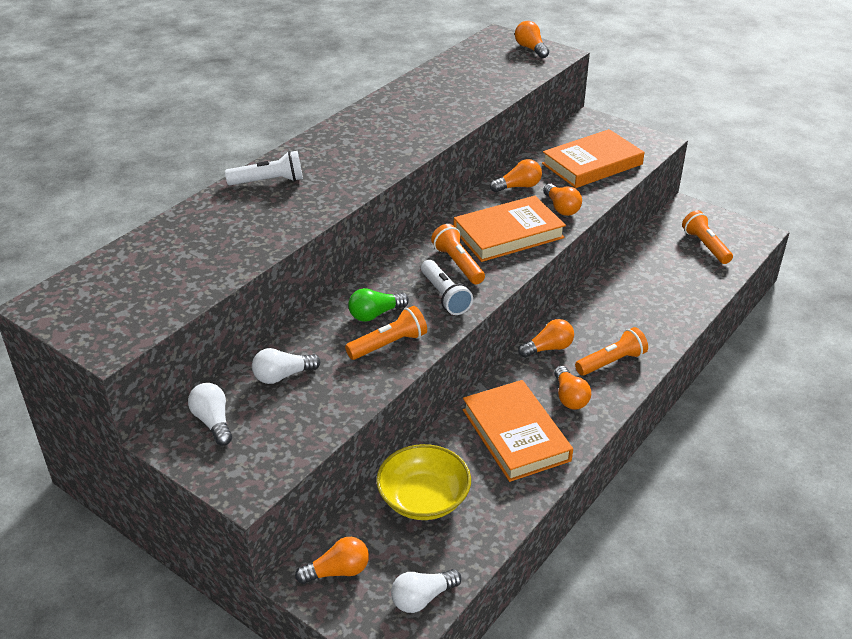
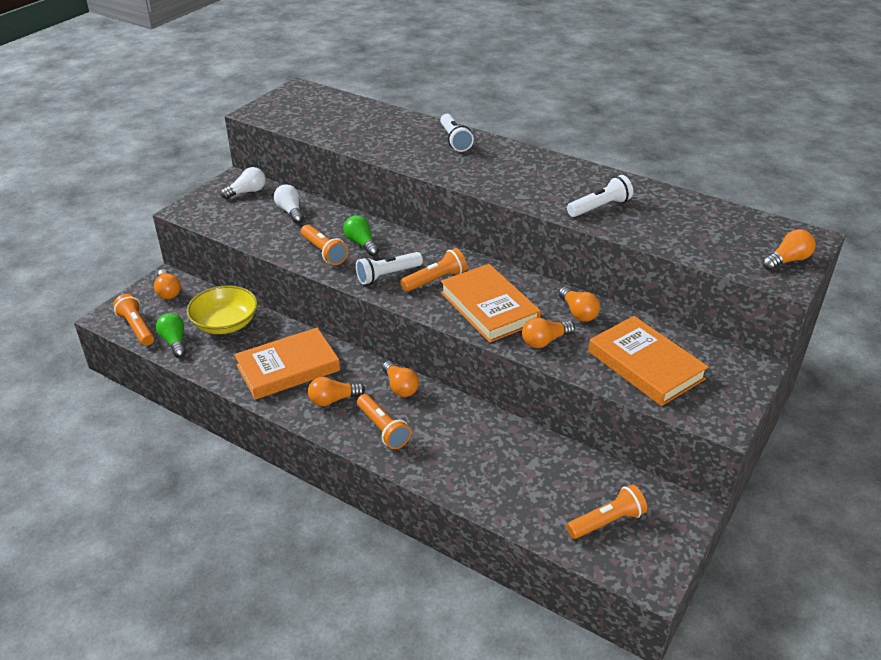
camera: 85 degrees right, 0 degrees up
white light bulb [391,569,461,613] -> orange flashlight [113,294,154,346]
none -> green light bulb [156,313,186,358]
none -> white flashlight [567,175,633,217]

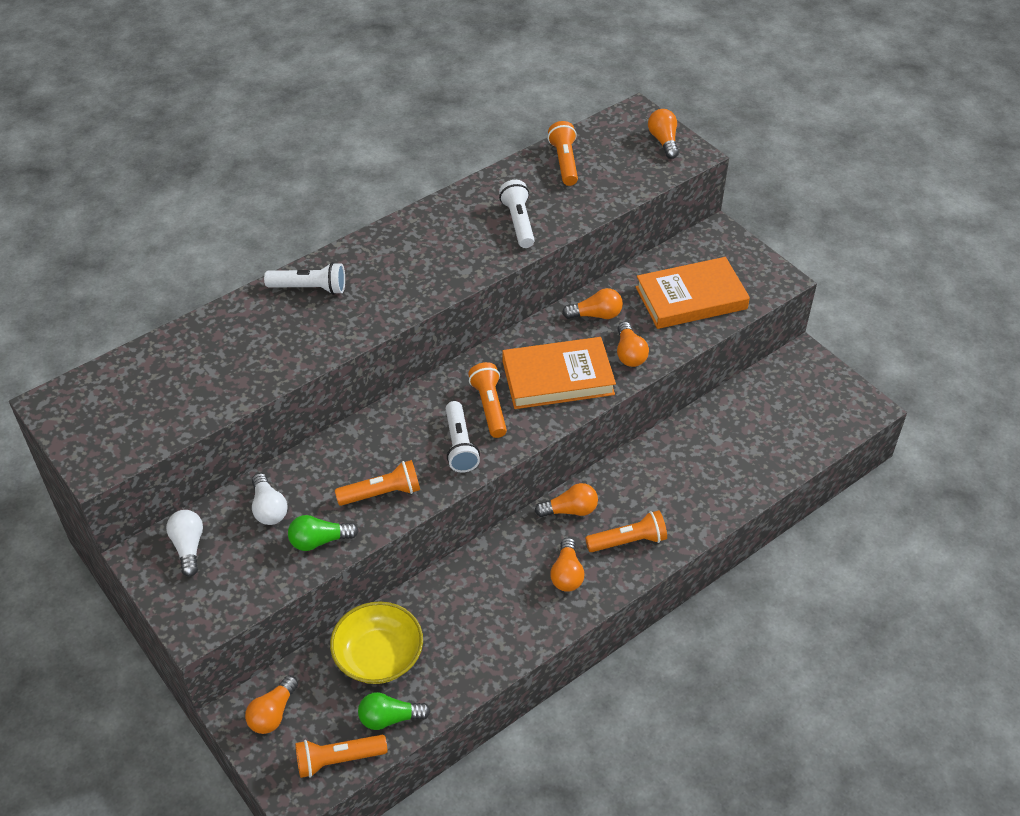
camera: 70 degrees left, 10 degrees up
orange light bulb [154,269,181,299] -> orange light bulb turned 120 degrees clockwise [245,675,298,734]
orange book [234,328,340,400] -> none
white light bulb [274,184,304,223] -> white light bulb turned 105 degrees counterclockwise [252,473,288,525]
green light bulb [343,215,379,256] -> green light bulb moved to [288,515,359,551]
orange flashlight [566,485,647,539] -> orange flashlight moved to [548,121,578,186]

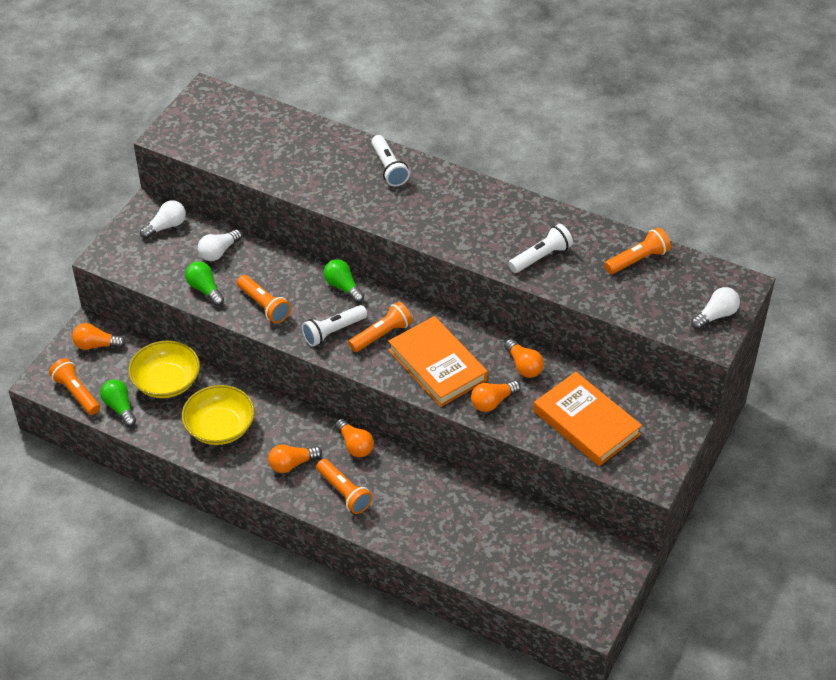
camera: 65 degrees right, 0 degrees up
orange light bulb [648,109,679,159] -> white light bulb [691,287,740,330]
none -> yellow bowl [182,385,255,445]
none -> green light bulb [324,259,364,303]

